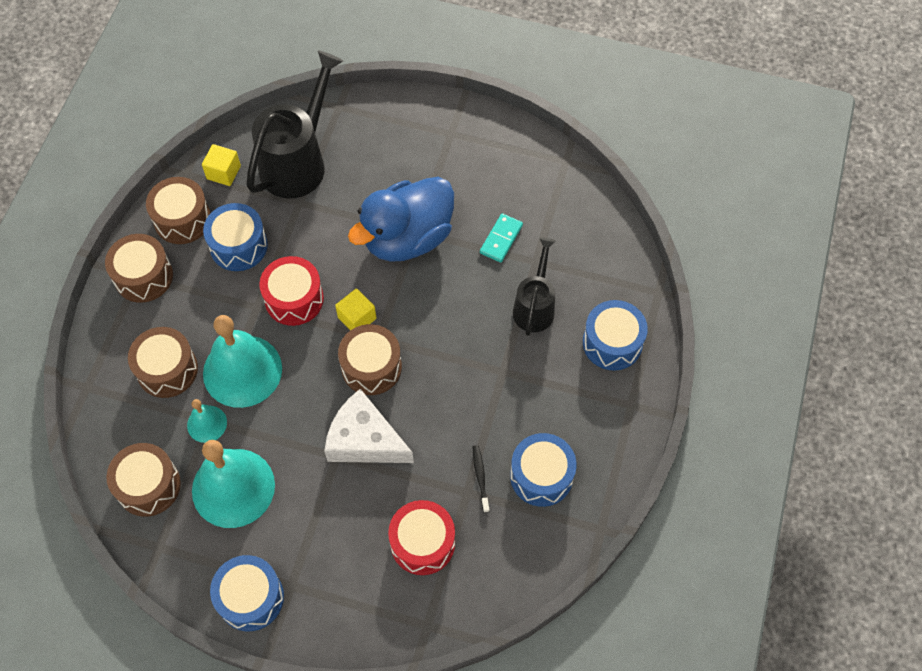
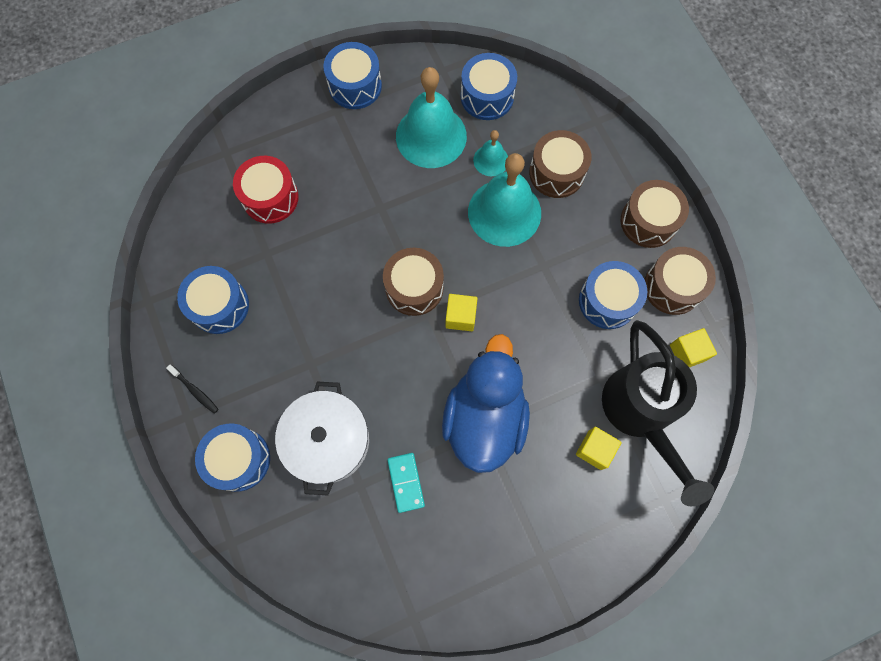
camera: 140 degrees right, 10 degrees up
brown drum [106,443,181,517] -> blue drum [461,53,517,120]
red drum [259,256,324,326] -> none
white cheese [324,389,414,463] -> none
black toothbrush [473,445,490,513] -> black toothbrush moved to [166,365,218,414]
black watering can [513,237,556,336] -> white pot [275,381,369,495]
none -> yellow cube [576,427,622,470]

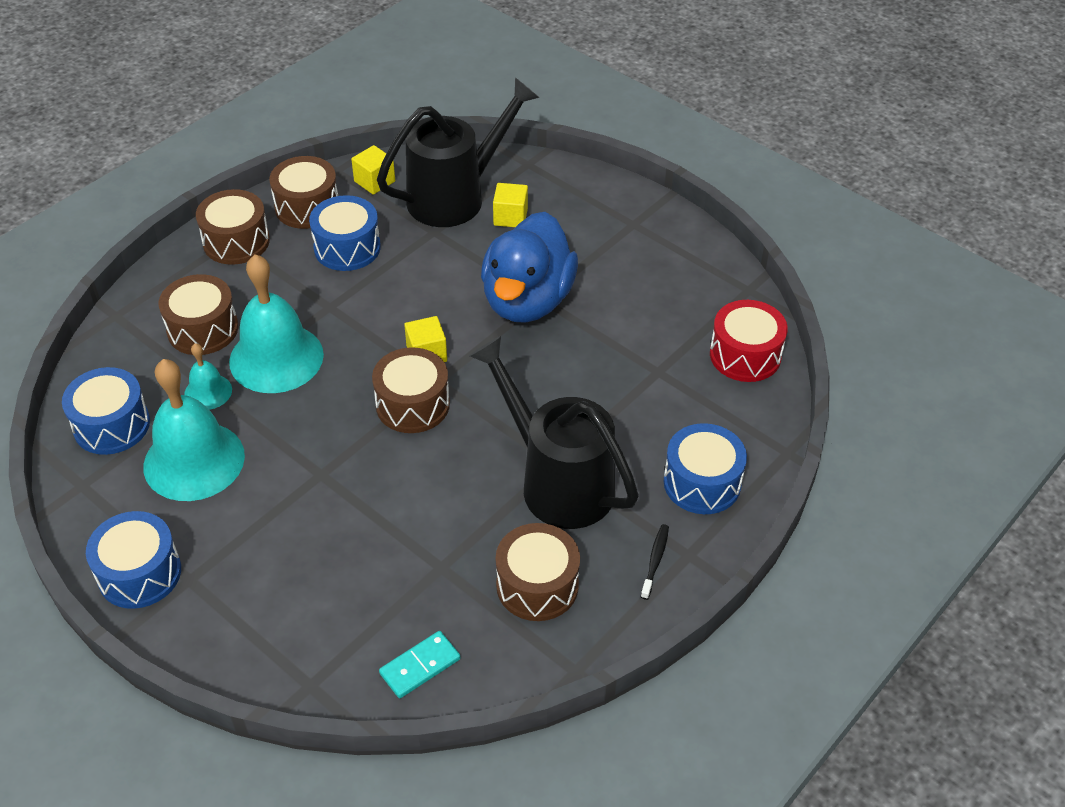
camera: 115 degrees left, 25 degrees down
blue drum [177,266,249,334] -> brown drum [496,523,580,621]
red drum [233,156,299,224] -> red drum moved to [710,300,788,382]
white pot [275,381,369,495] -> none
turquoise domino [387,453,425,513] -> turquoise domino moved to [379,631,460,698]
blue duck [442,334,530,473] -> blue duck turned 60 degrees counterclockwise [481,212,578,323]
none -> black watering can [469,336,639,529]

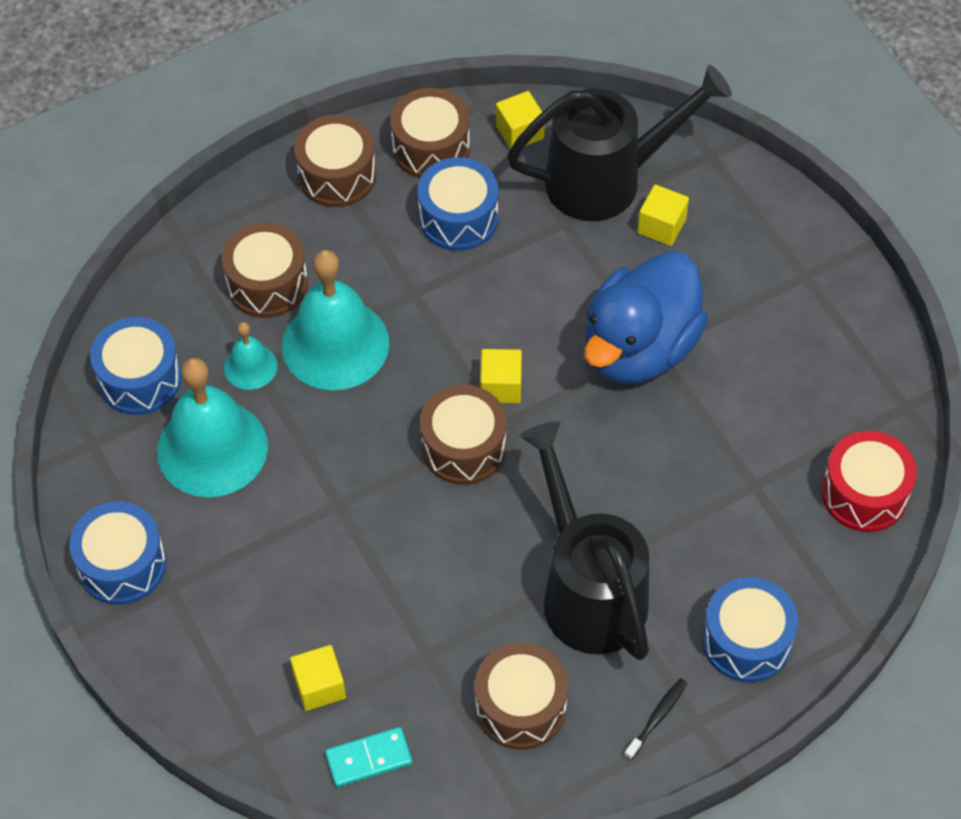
camera: 20 degrees right, 10 degrees up
none -> yellow cube [290,645,346,711]

